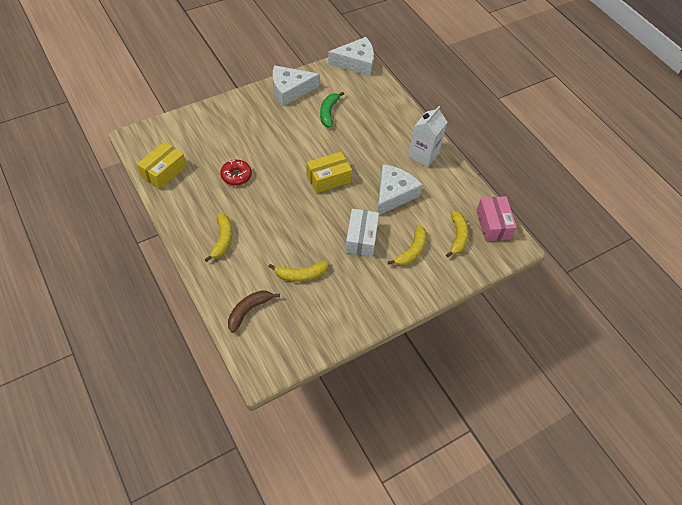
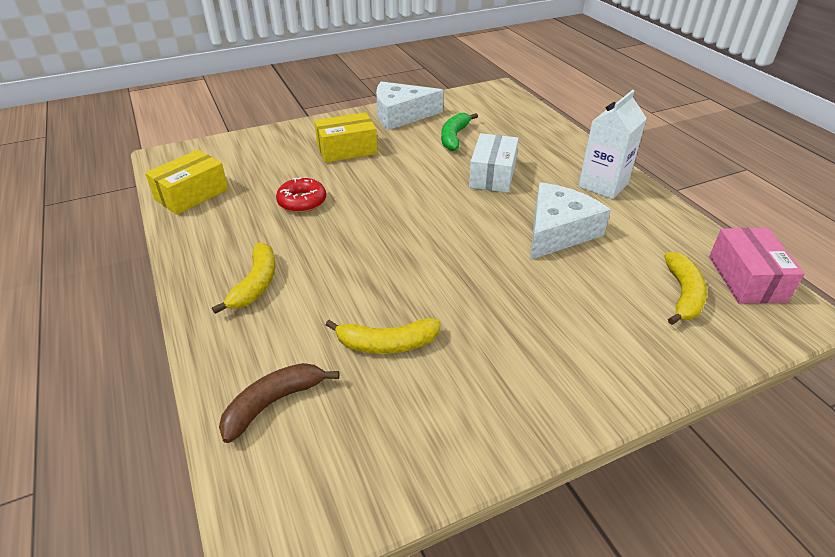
camera: 10 degrees right, 15 degrees down
yellow box [306,152,352,193] -> yellow box moved to [314,112,378,163]
white cheese [328,37,374,76] -> none
white box [345,209,379,257] -> white box moved to [469,133,519,193]
yellow banana [388,225,427,266] -> none

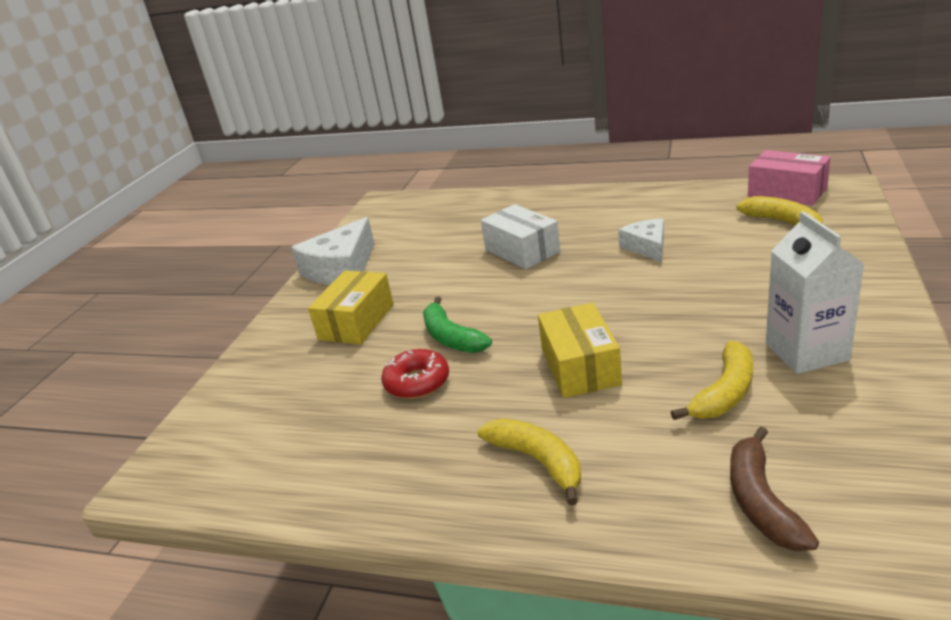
camera: 45 degrees left, 10 degrees down
yellow box [145,150,228,215] -> yellow box moved to [538,303,622,398]
green banana [441,113,478,151] -> green banana moved to [423,297,492,353]
white cheese [530,183,611,260] -> white cheese [618,218,664,262], size x0.59
white carton [578,90,647,199] -> white carton moved to [766,212,864,374]

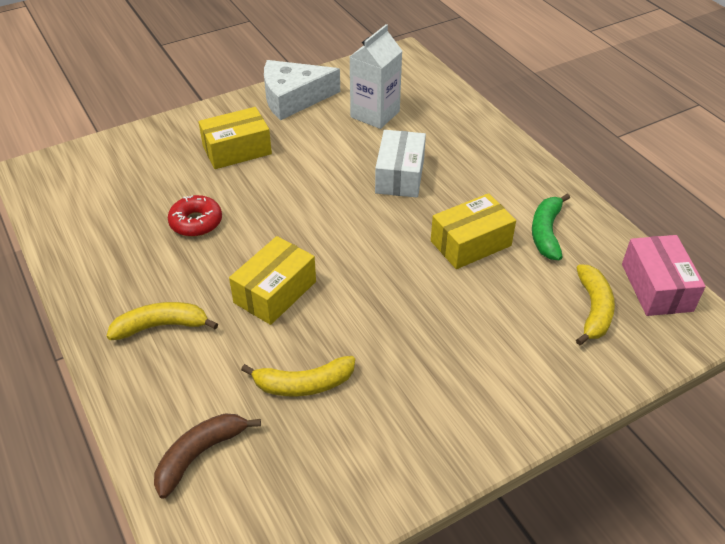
camera: 40 degrees right, 15 degrees up
green banana [423,297,492,353] -> green banana moved to [532,194,570,260]
yellow banana [478,418,581,505] -> yellow banana turned 105 degrees counterclockwise [107,302,218,340]
white cheese [618,218,664,262] -> yellow box [431,193,516,269]
white carton [766,212,864,374] -> white carton moved to [350,24,402,129]

